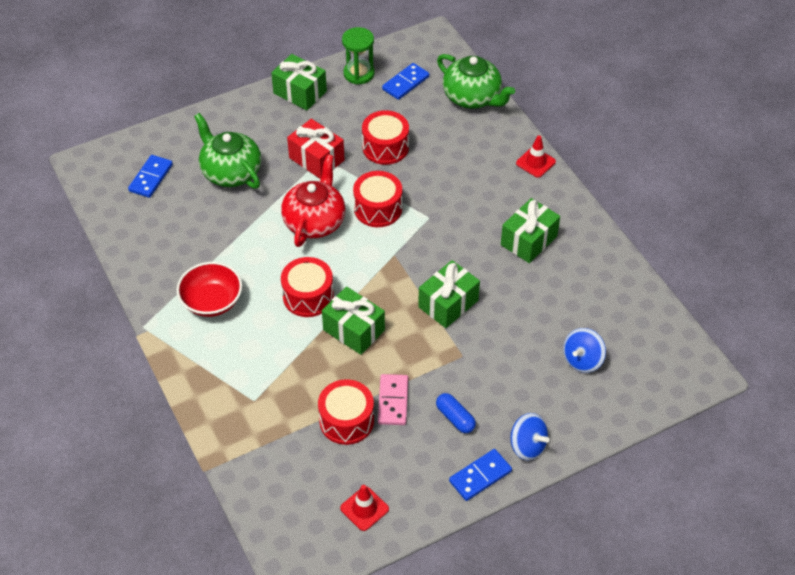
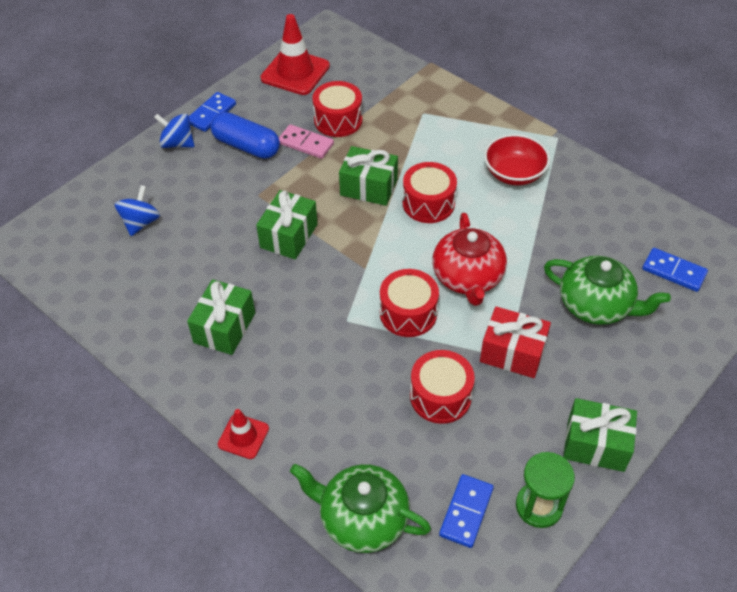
camera: 160 degrees right, 0 degrees up
blue domino [128,155,173,198] -> blue domino turned 60 degrees counterclockwise [642,248,708,292]
red traffic cone [340,485,389,531] -> red traffic cone [261,14,330,95], size x1.83
pink domino [378,374,408,425] -> pink domino turned 45 degrees counterclockwise [279,124,334,159]
blue capsule [436,393,476,433] -> blue capsule [211,112,280,159], size x1.68

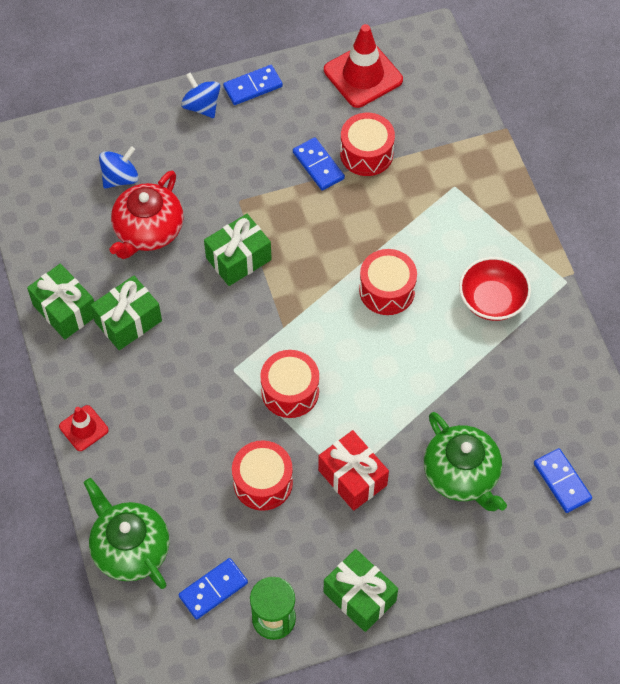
camera: 30 degrees right, 10 degrees up
blue capsule [211,112,280,159] -> none
pink domino [279,124,334,159] -> blue domino [293,138,345,191]
green gift [339,146,398,206] -> green gift moved to [27,264,94,339]
red teapot [432,213,507,306] -> red teapot moved to [110,171,183,259]

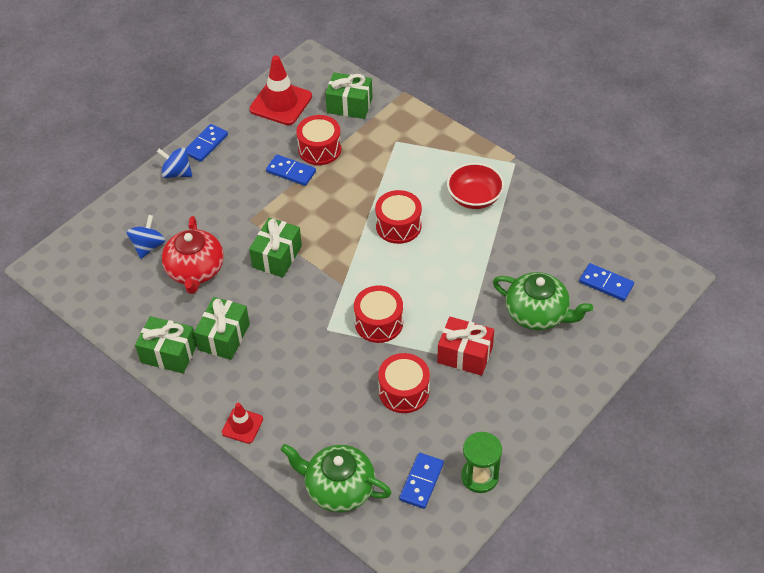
camera: 30 degrees left, 10 degrees down
green gift [324,549,398,632] -> green gift moved to [325,72,372,119]

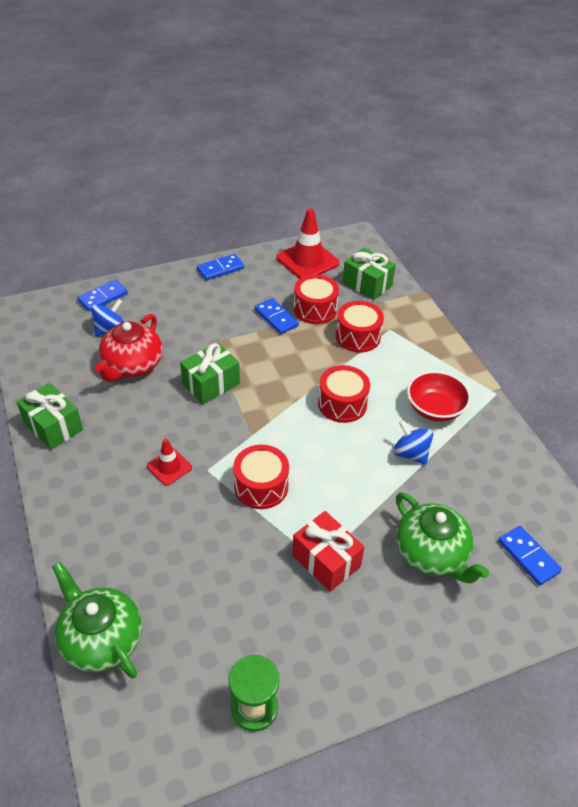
camera: 25 degrees right, 5 degrees down
blue spinning top [157,147,192,178] -> blue spinning top moved to [393,420,433,465]
green gift [194,297,250,360] -> none
red traffic cone [222,403,263,444] -> red traffic cone moved to [147,439,192,486]
red drum [378,353,430,413] -> red drum moved to [336,301,384,353]
blue domino [399,453,444,509] -> blue domino moved to [77,279,128,311]

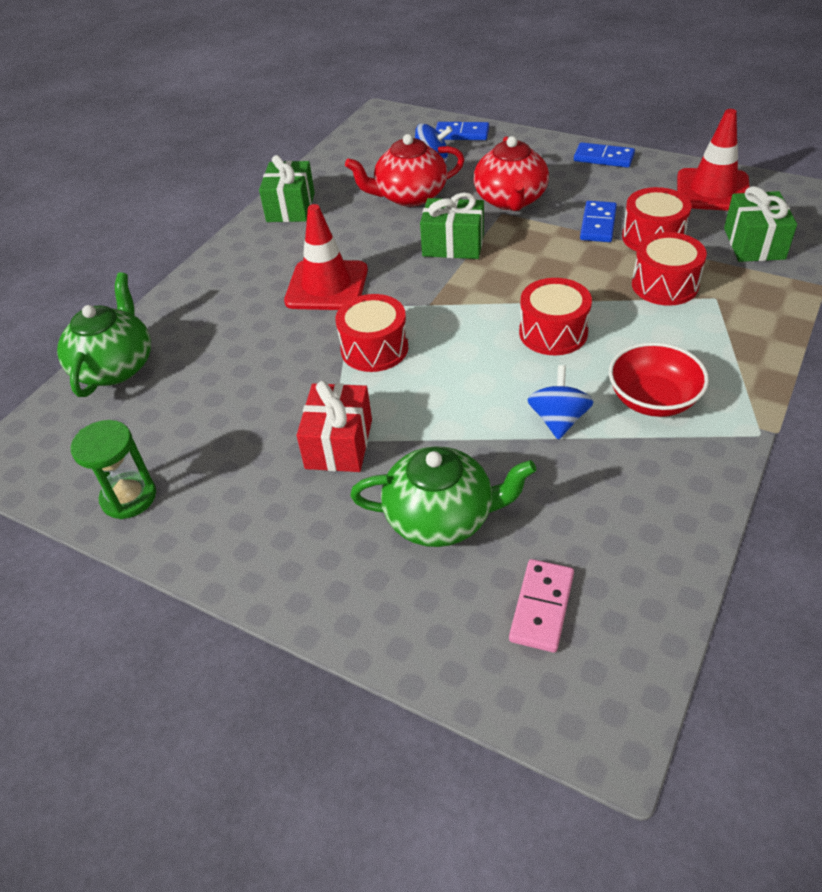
camera: 55 degrees right, 0 degrees up
red traffic cone [147,439,192,486] -> red traffic cone [284,204,368,310], size x1.83
green teapot [396,492,489,583] -> green teapot turned 105 degrees counterclockwise [350,446,536,547]
blue domino [498,526,562,585] -> pink domino [509,559,574,653]
none -> red teapot [474,136,549,211]

